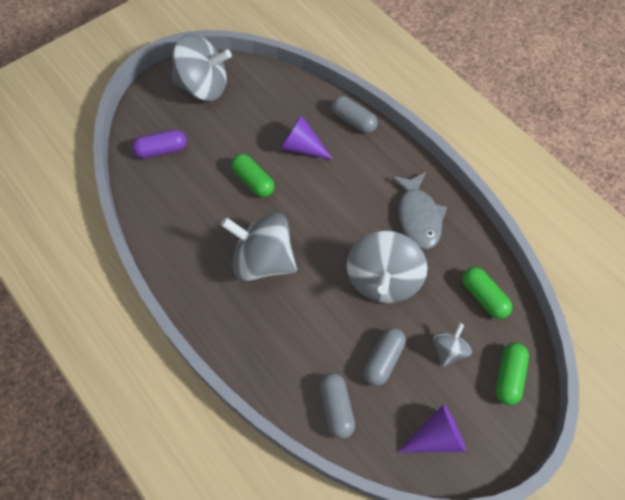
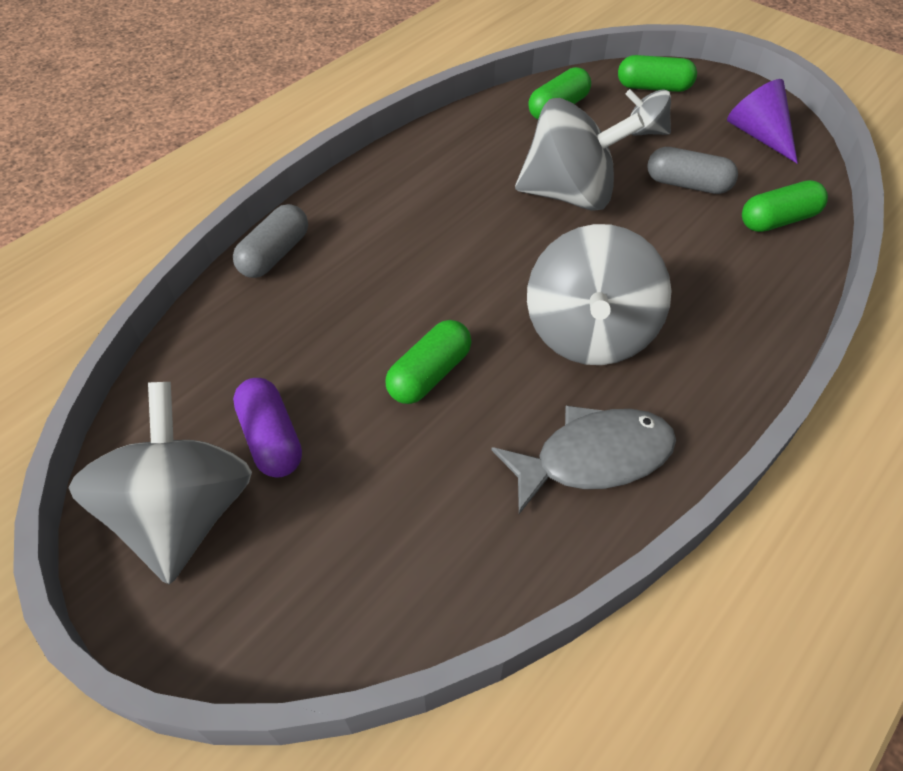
camera: 100 degrees left, 10 degrees down
purple capsule [132,129,187,158] -> purple capsule moved to [233,378,302,478]
purple cone [281,115,333,160] -> none
grey capsule [320,373,355,439] -> green capsule [742,180,828,232]
grey fish [391,172,447,249] -> grey fish moved to [491,405,676,514]

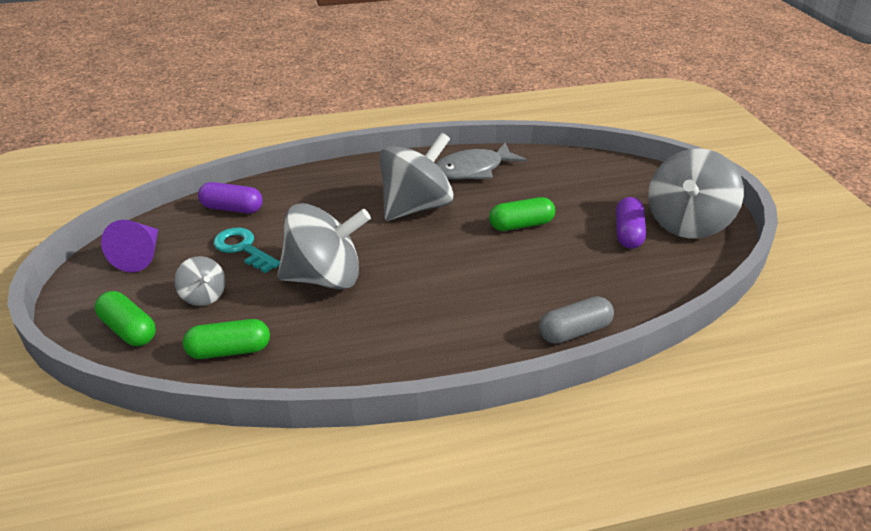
camera: 145 degrees left, 15 degrees down
grey fish [491,405,676,514] -> grey fish turned 45 degrees counterclockwise [436,143,527,180]
grey spinning top [515,98,645,211] -> grey spinning top turned 135 degrees clockwise [277,203,371,290]
grey capsule [647,147,738,194] -> turquoise key [213,228,280,273]
green capsule [742,180,828,232] -> purple capsule [198,182,263,214]

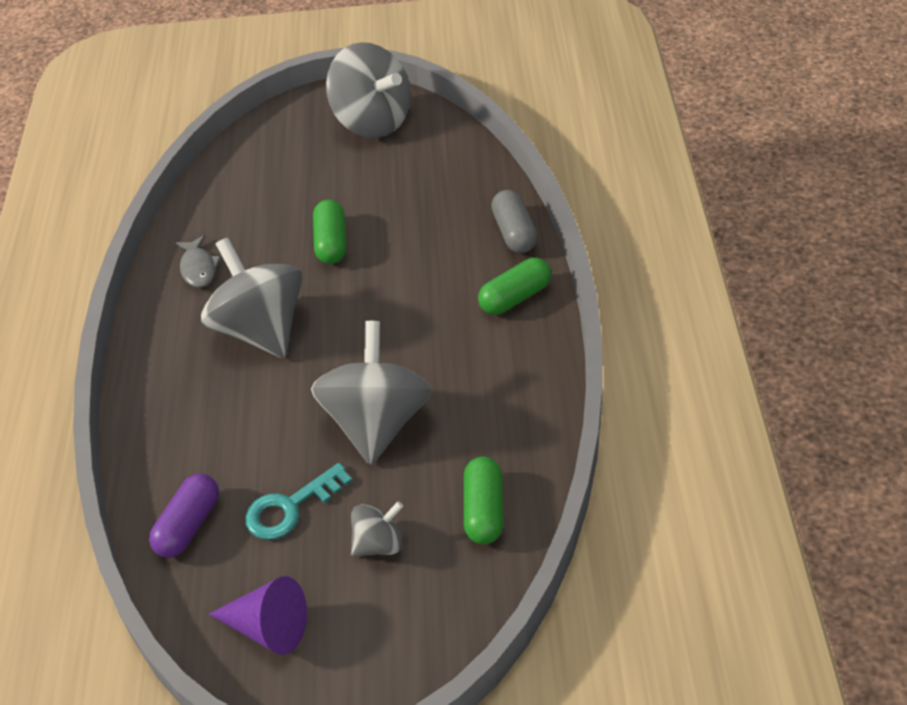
camera: 75 degrees left, 10 degrees up
green capsule [95,291,156,346] -> green capsule moved to [478,258,551,315]
grey fish [436,143,527,180] -> grey fish [176,235,221,288], size x0.60
purple capsule [616,197,646,249] -> none

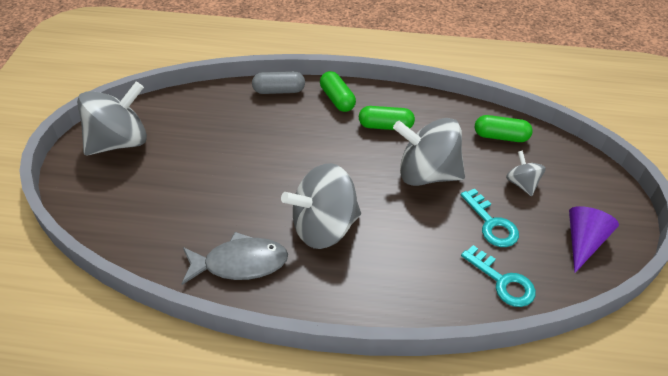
camera: 85 degrees left, 0 degrees up
purple capsule [149,473,219,558] -> turquoise key [461,245,536,307]
grey fish [176,235,221,288] -> grey fish [181,232,288,285], size x1.68
green capsule [313,200,346,264] -> green capsule moved to [359,106,415,130]

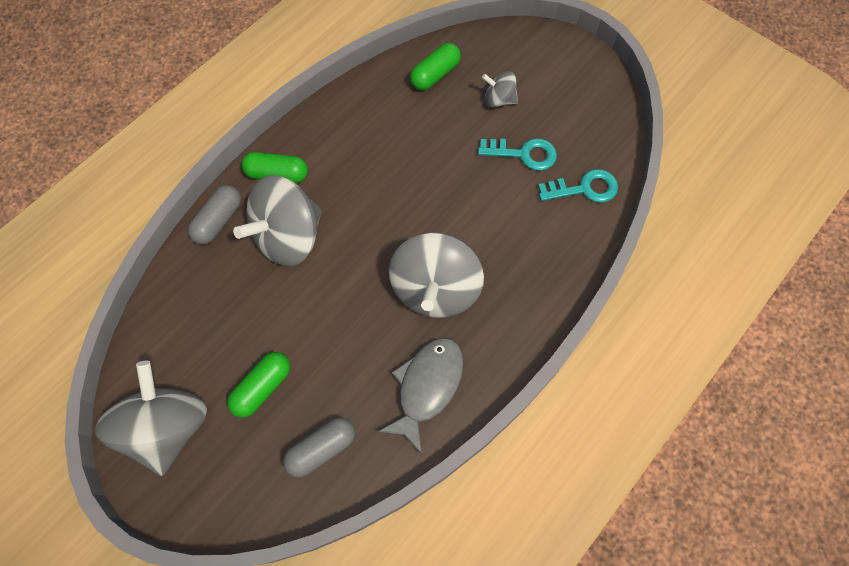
camera: 55 degrees left, 20 degrees up
green capsule [359,106,415,130] -> green capsule moved to [227,352,290,418]
grey spinning top [393,118,465,186] -> grey spinning top moved to [233,175,322,266]
purple cone [569,206,619,273] -> none
none -> grey capsule [283,417,355,477]

